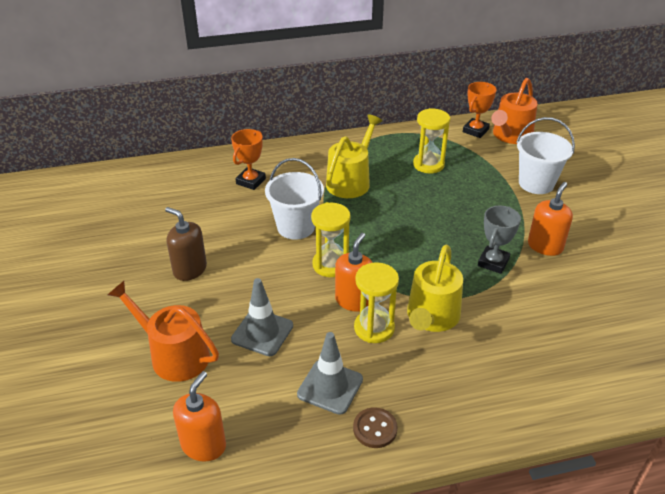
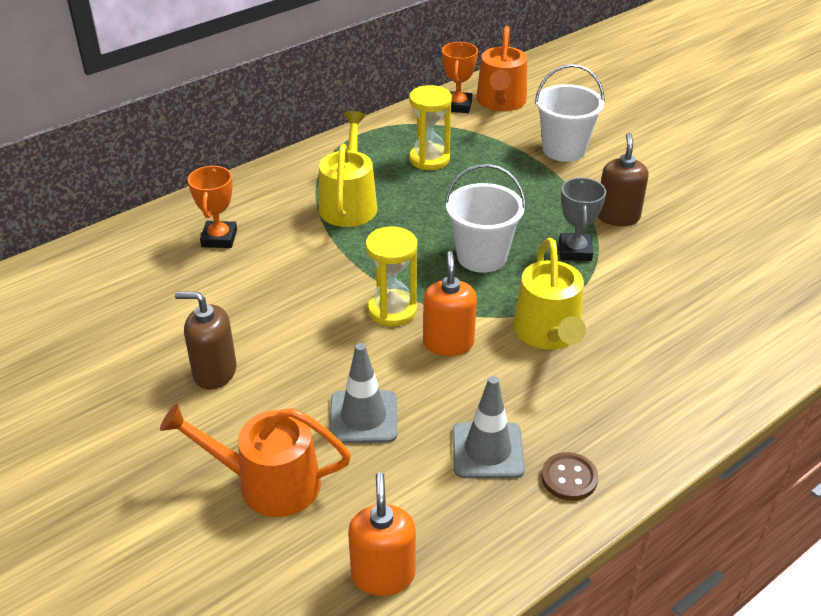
camera: 25 degrees left, 0 degrees up
white bucket [265,158,324,240] -> white bucket moved to [445,164,526,273]
yellow hourglass [354,262,399,343] -> none
orange soap dispenser [528,182,573,256] -> brown soap dispenser [598,133,649,226]

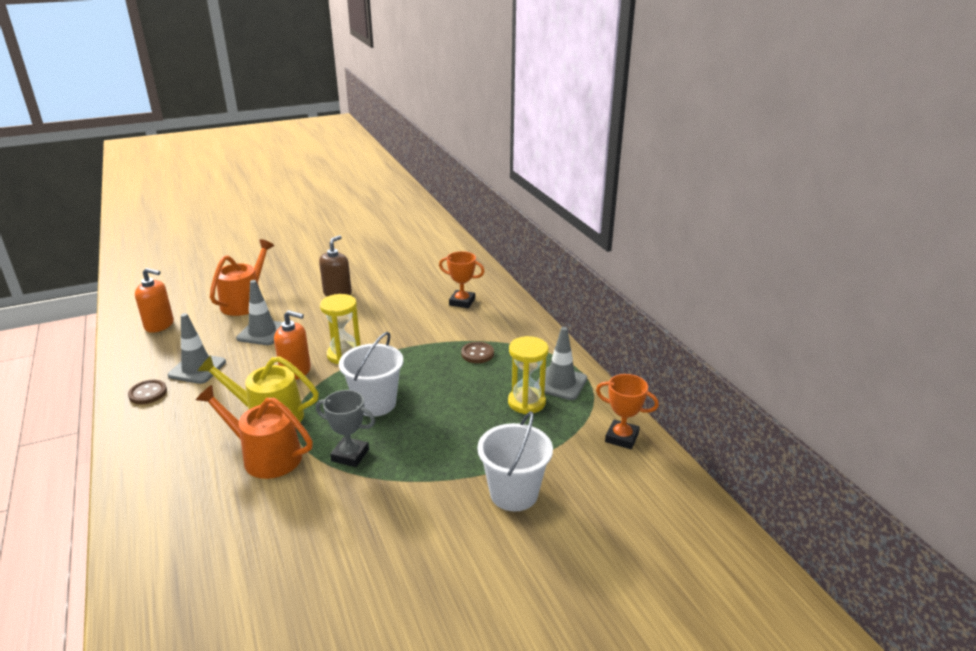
camera: 105 degrees right, 10 degrees down
yellow watering can [319,111,377,227] -> brown button [461,342,494,363]
orange watering can [476,26,527,111] -> orange watering can moved to [196,385,313,479]
brown soap dispenser [598,133,649,226] -> none
none -> grey traffic cone [537,327,587,400]

